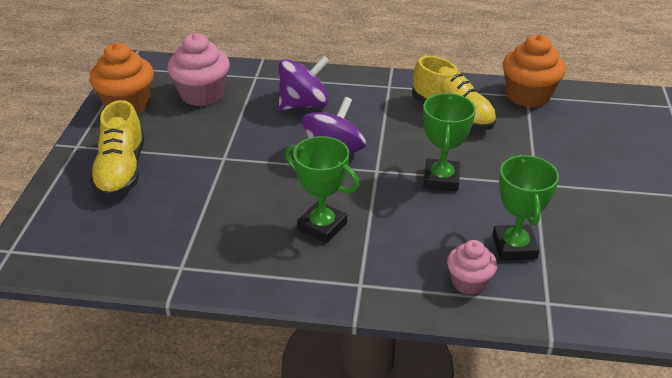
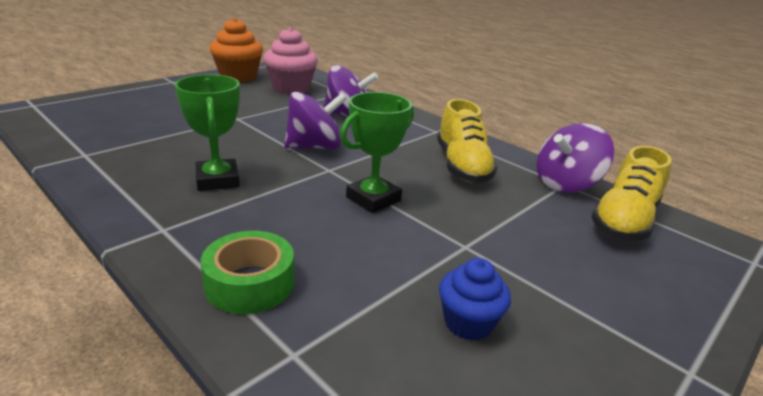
camera: 35 degrees right, 10 degrees down
yellow shoe [90,100,145,198] -> yellow shoe moved to [591,146,672,241]
pink cupcake [447,240,497,295] -> green tape [201,231,294,314]
green trophy [493,154,559,261] -> none
orange cupcake [503,34,566,108] -> purple spinning top [537,123,614,193]
none -> blue cupcake [439,258,511,341]

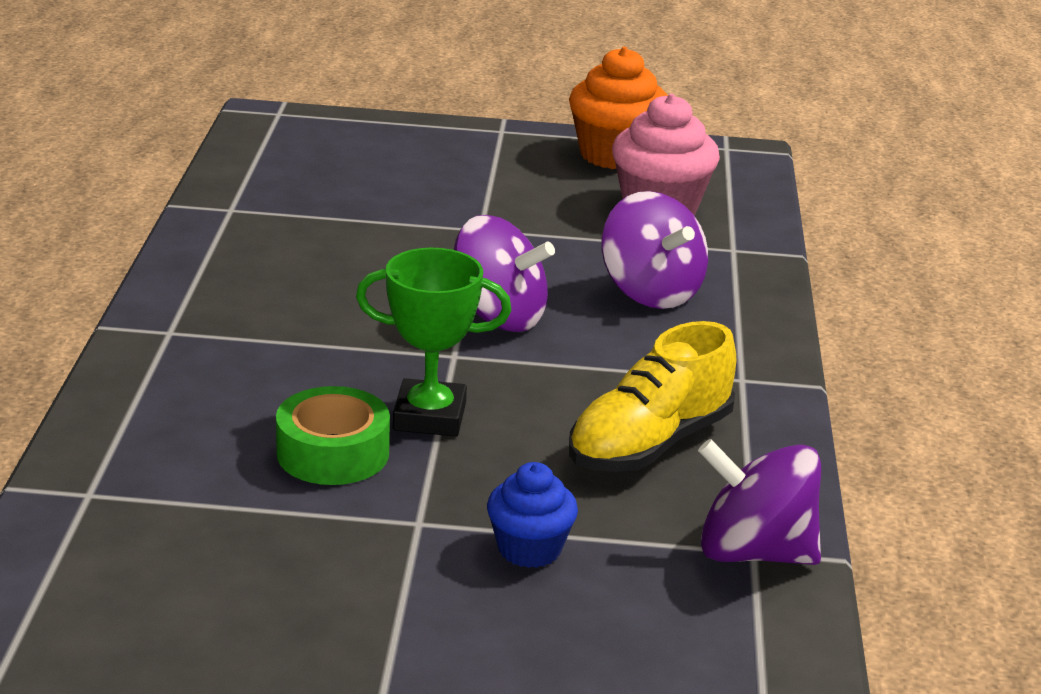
camera: 50 degrees right, 0 degrees up
green trophy [175,74,240,191] -> none
green tape [201,231,294,314] -> green tape moved to [276,386,390,485]
blue cupcake [439,258,511,341] -> blue cupcake moved to [487,462,578,568]
yellow shoe [591,146,672,241] -> none

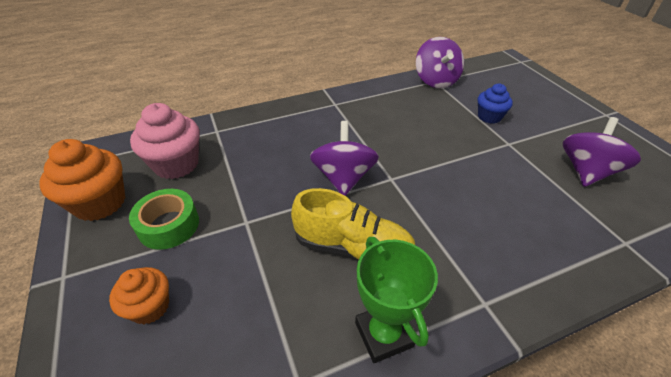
camera: 115 degrees left, 15 degrees up
green tape [276,386,390,485] -> green tape moved to [129,189,199,250]
green trophy [356,248,511,436] -> green trophy moved to [355,237,438,363]
yellow shoe [569,321,736,472] -> yellow shoe moved to [291,188,415,260]
purple spinning top [602,191,708,309] -> purple spinning top moved to [563,117,641,187]
none -> orange cupcake [109,267,169,324]

